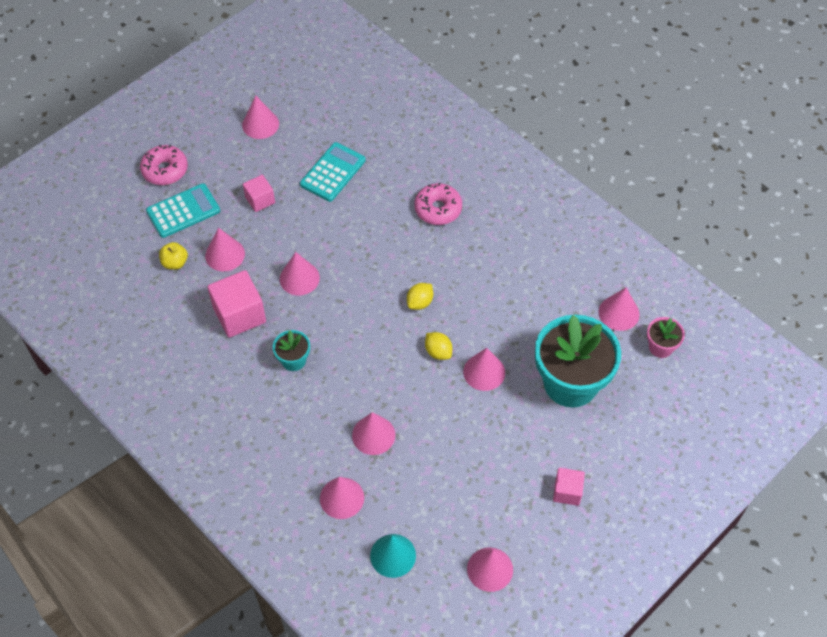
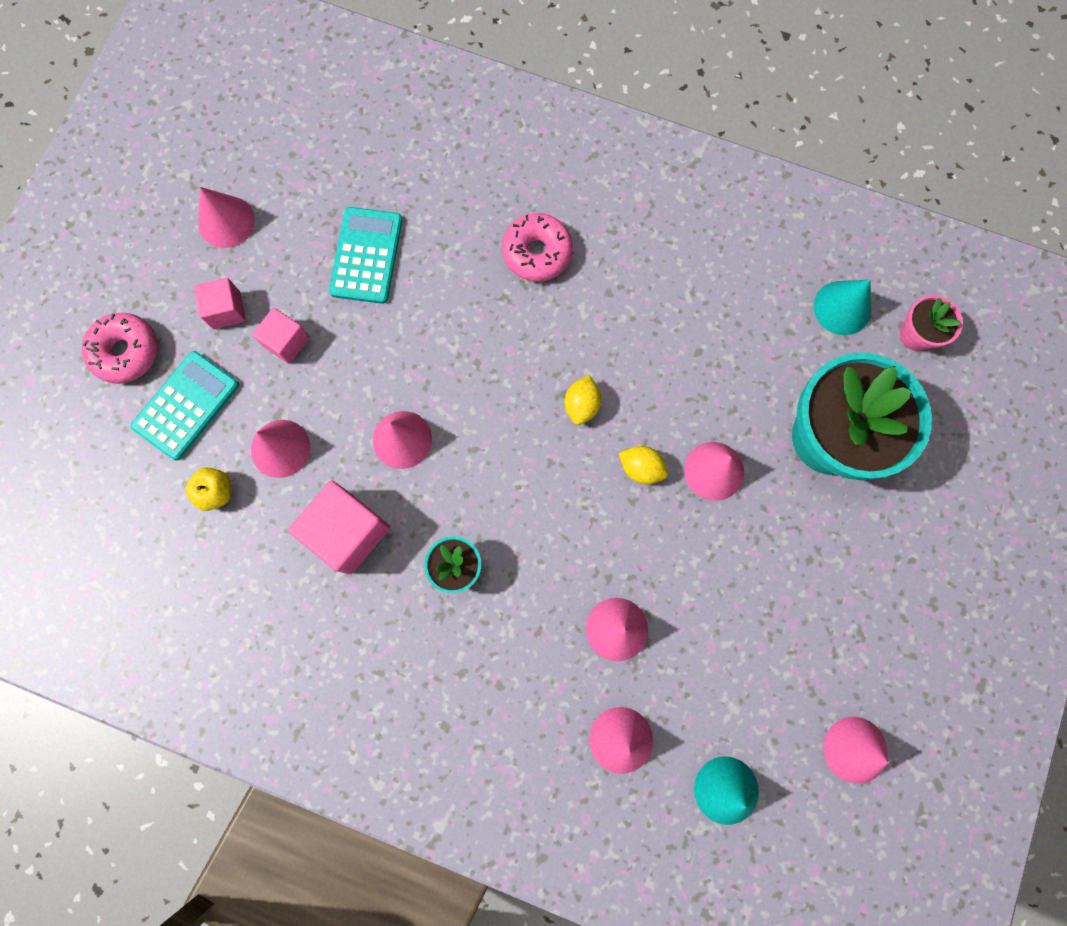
camera: 25 degrees left, 20 degrees up
pink cube [553,468,585,506] -> pink cube moved to [194,278,246,329]
pink cone [599,288,640,331] -> turquoise cone [814,280,871,335]

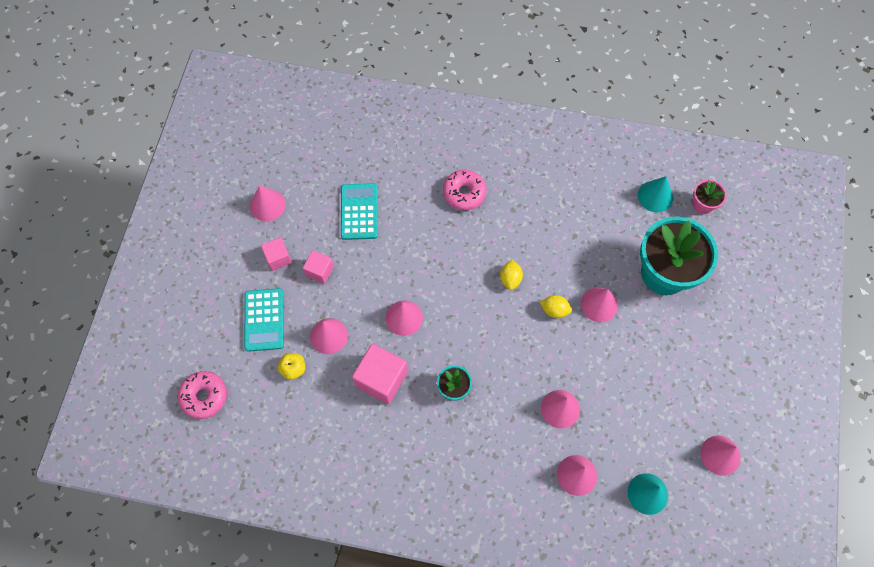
camera: 10 degrees left, 10 degrees down
pink donut [82,313,158,384] -> pink donut moved to [178,371,227,419]
turquoise calculator [131,351,239,460] -> turquoise calculator turned 150 degrees clockwise [244,288,284,352]

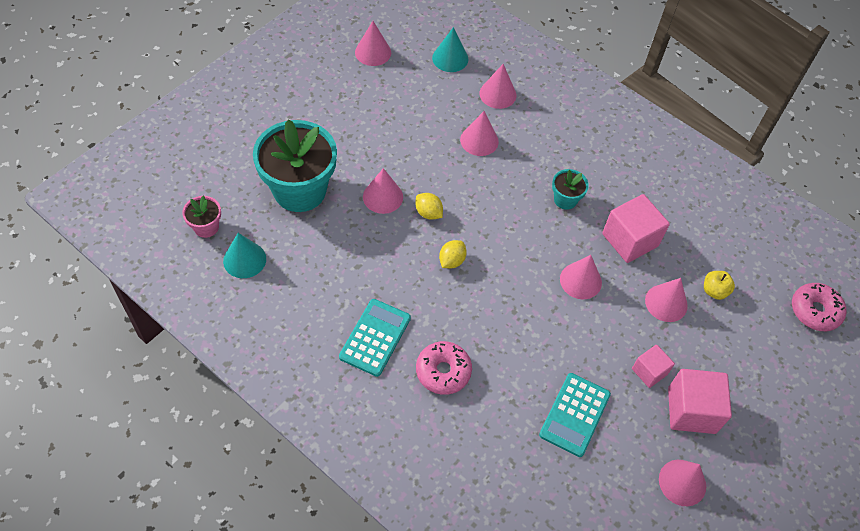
camera: 155 degrees left, 10 degrees down
turquoise calculator [244,288,284,352] -> turquoise calculator moved to [339,299,411,377]
pink cube [261,237,292,271] -> pink cube [668,369,732,434], size x1.72

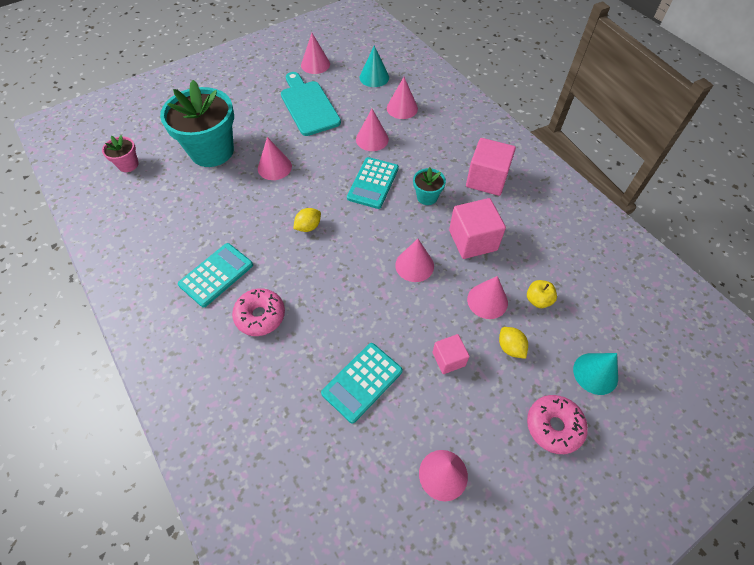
camera: 20 degrees right, 0 degrees up
turquoise cone [223,233,266,278] -> turquoise cone moved to [573,353,618,395]
yellow lemon [415,193,443,220] -> yellow lemon moved to [499,327,528,359]
pink cube [668,369,732,434] -> pink cube moved to [466,138,516,196]
pink donut [792,283,846,331] -> pink donut moved to [527,395,588,454]
none -> turquoise cutting board [281,72,341,136]
none -> turquoise calculator [347,157,399,209]

